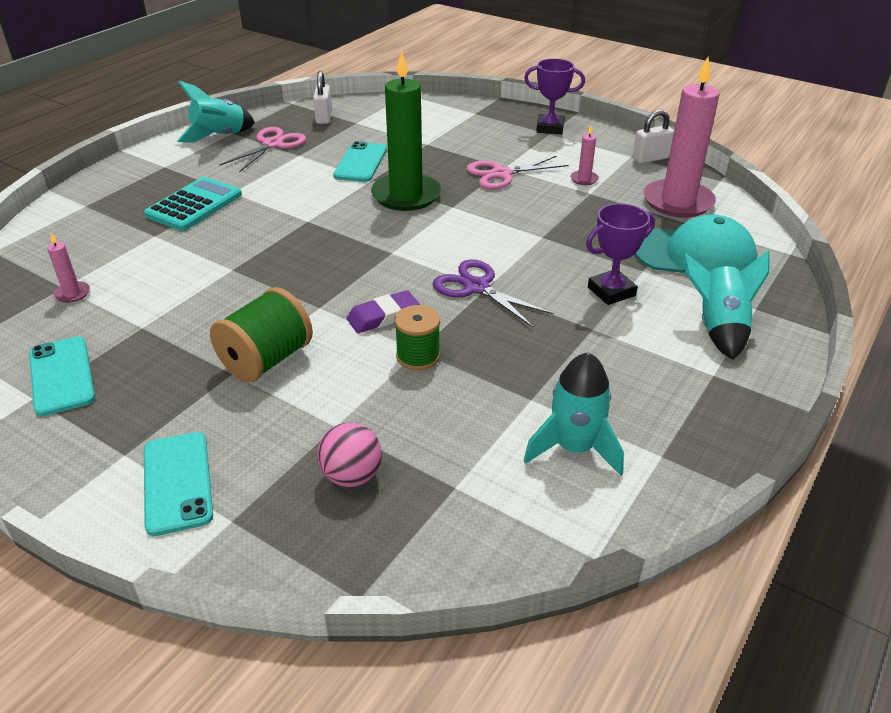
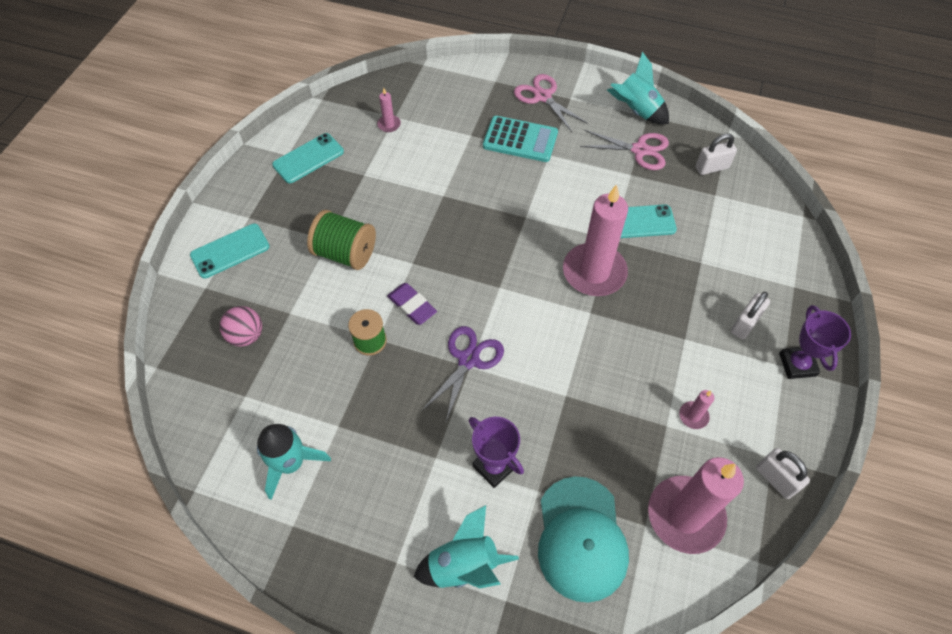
camera: 75 degrees right, 20 degrees up
green candle [371,51,441,211] -> pink candle [563,185,628,296]
pink scissors [466,156,569,189] -> pink scissors moved to [514,74,588,132]
none -> white padlock [731,292,770,339]

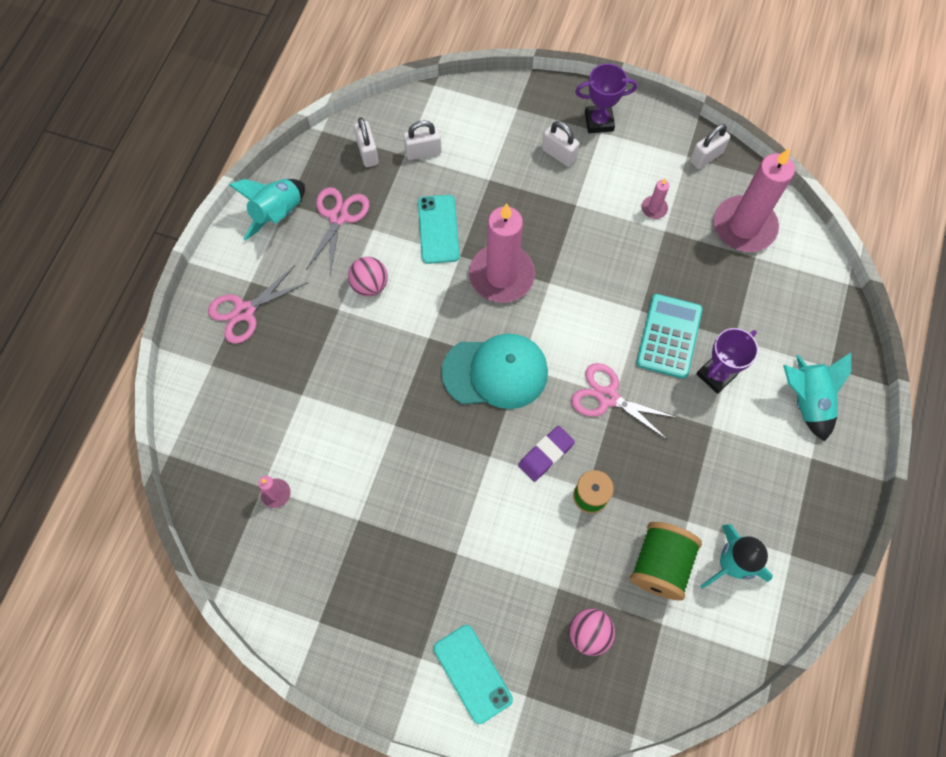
camera: 90 degrees left, 10 degrees up
turquoise phone [272,133,344,183] -> none
green spool [307,210,376,270] -> green spool moved to [630,522,702,600]
purple scissors [423,326,504,422] -> pink scissors [571,363,678,440]
turquoise calculator [483,116,558,162] -> turquoise calculator moved to [636,294,703,379]
turquoise cap [538,476,629,603] -> turquoise cap moved to [441,333,548,409]
none -> pink ball [348,257,388,297]
none -> white padlock [403,120,442,160]

